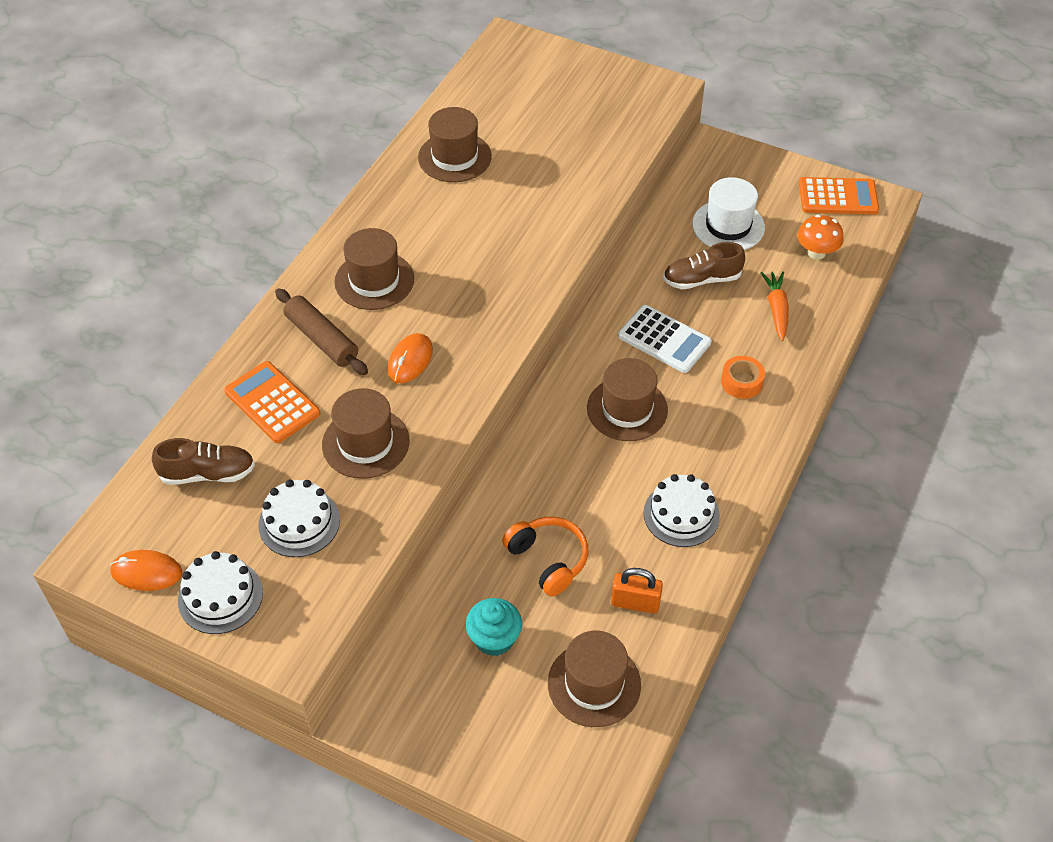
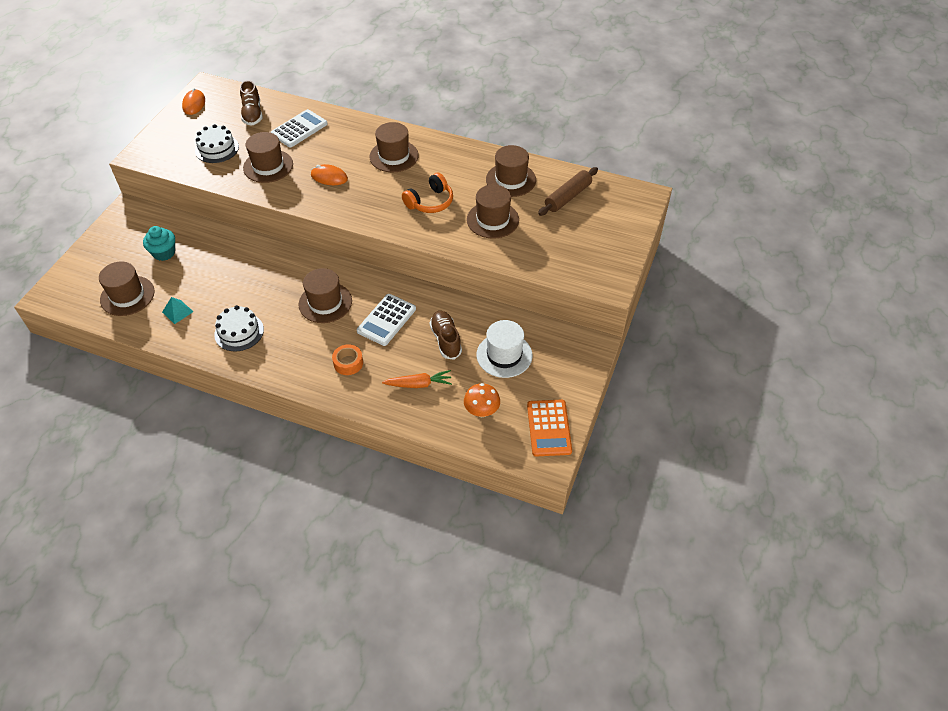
camera: 85 degrees right, 0 degrees up
white cake [178,551,263,634] -> none
orange calculator [224,361,320,443] -> white calculator [271,109,328,147]
brown rolling pin [275,288,368,375] -> brown rolling pin moved to [538,167,598,216]
orange headphones [502,517,588,597] -> orange headphones moved to [402,173,453,213]
orange padlock [611,568,663,614] -> turquoise pyramid [162,297,193,324]
none -> brown hat [467,184,519,239]

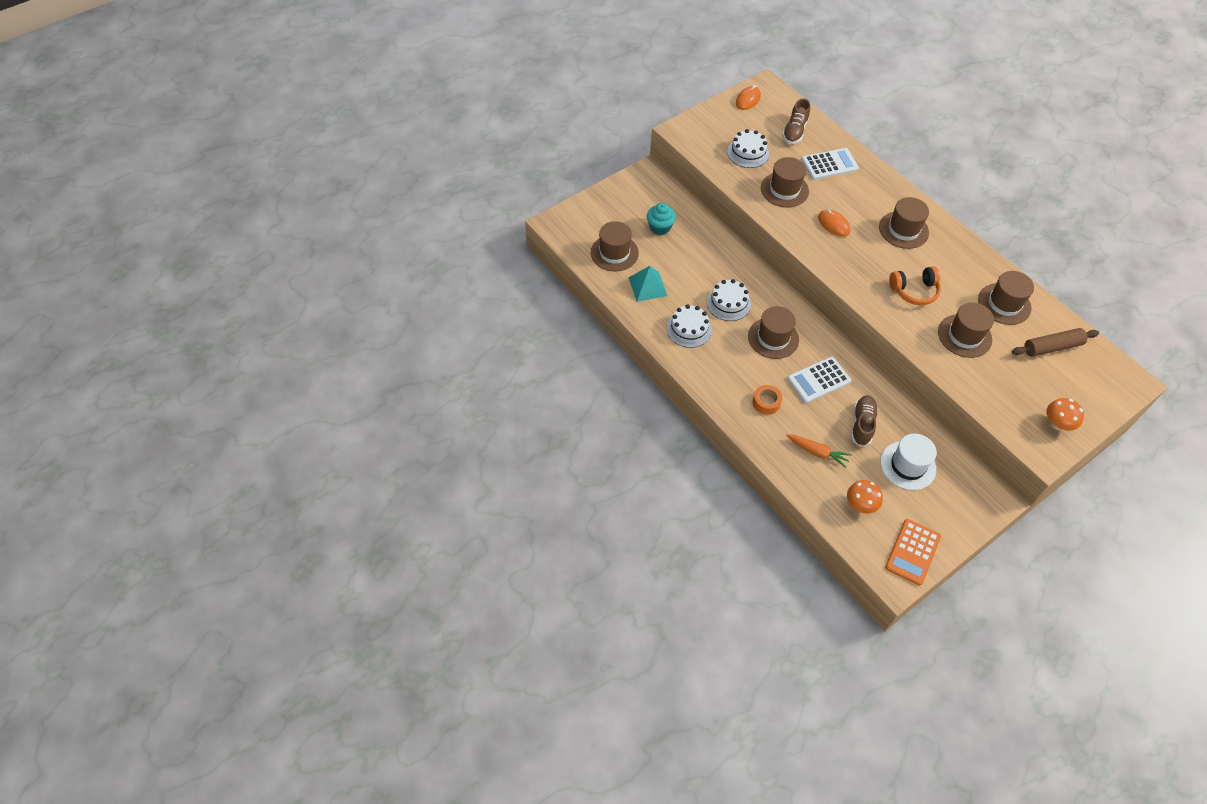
camera: 30 degrees right, 5 degrees up
turquoise pyramid [162,297,193,324] -> turquoise pyramid [628,266,668,302], size x1.55
none -> white cake [707,279,751,321]
none -> orange mushroom [1046,398,1084,431]

